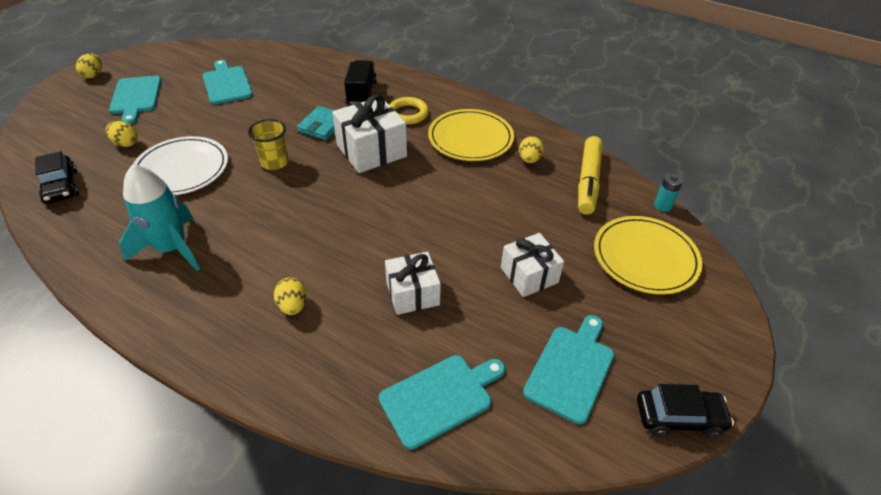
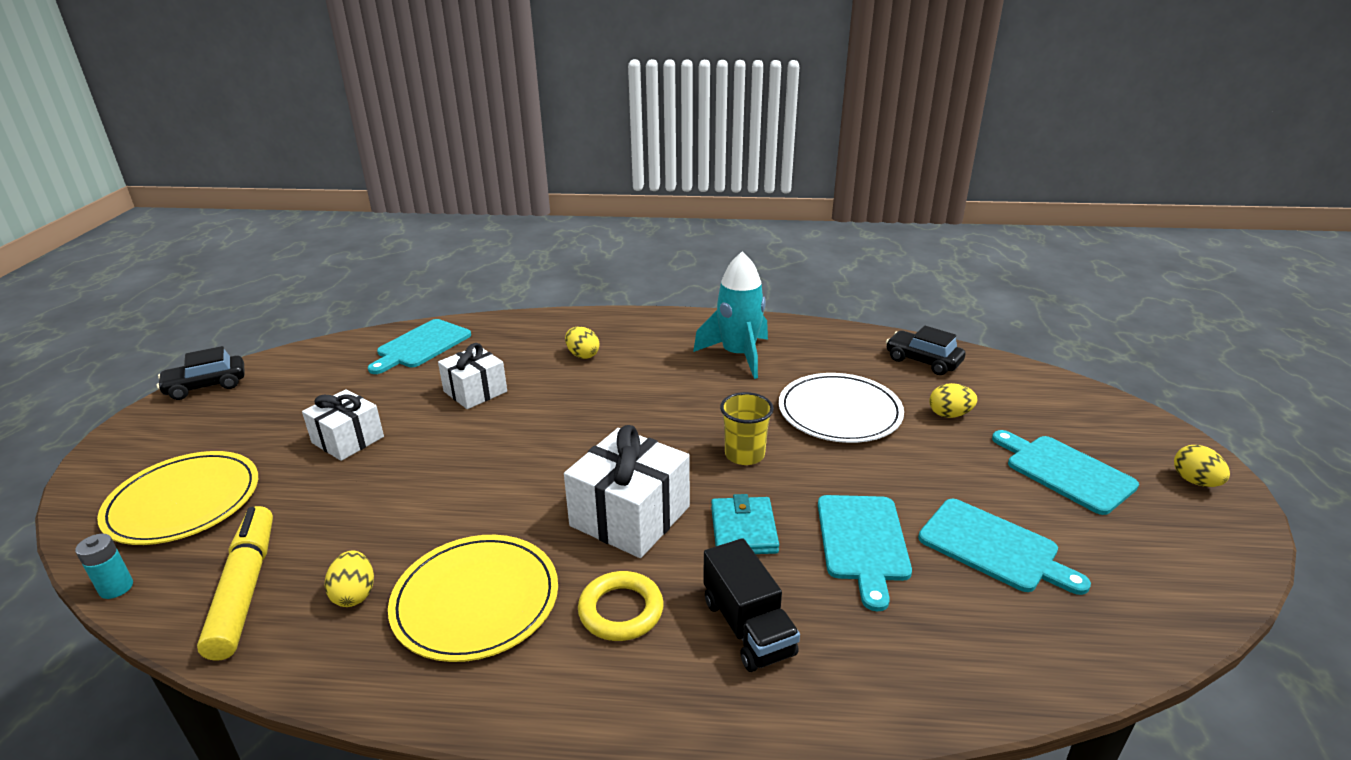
camera: 155 degrees right, 15 degrees down
turquoise cutting board [523,315,614,424] -> turquoise cutting board moved to [818,495,912,611]

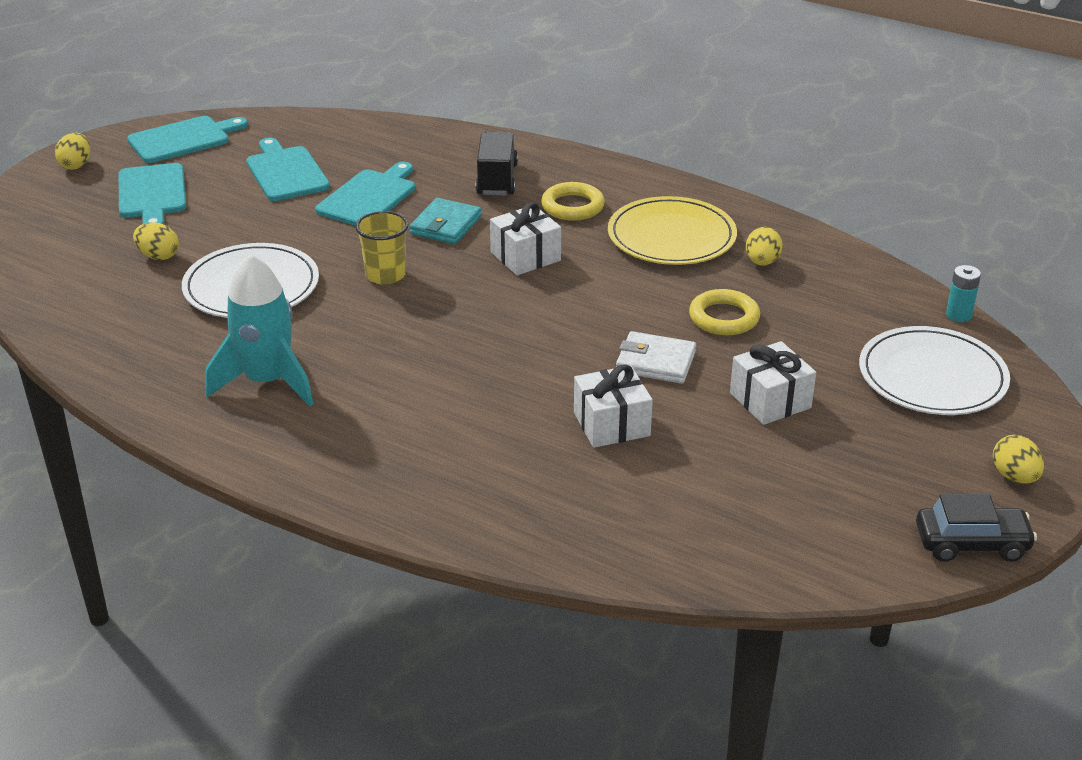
camera: 155 degrees left, 5 degrees up
yellow plate [97,451,258,545] -> white plate [859,326,1010,415]
yellow marker [197,506,273,661] -> none
turquoise cutting board [368,319,471,374] -> turquoise cutting board moved to [127,116,248,163]
white gift [564,425,690,558] -> white gift [490,202,561,275], size x0.66
yellow egg [565,327,600,359] -> yellow egg moved to [993,435,1044,484]
black car [886,326,966,375] -> none
none -> white wallet [616,331,696,384]
none -> yellow ring [689,289,760,335]

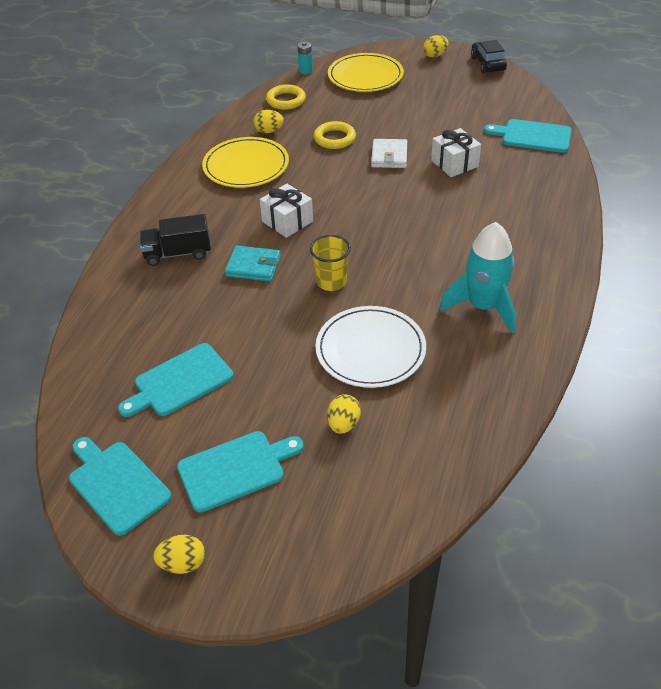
camera: 100 degrees left, 10 degrees up
turquoise cutting board [315,162,415,226] -> turquoise cutting board moved to [484,119,572,153]
yellow ring [541,182,605,221] -> yellow ring moved to [266,85,306,110]
white gift [730,341,816,425] -> none
white plate [859,326,1010,415] -> yellow plate [328,53,404,92]

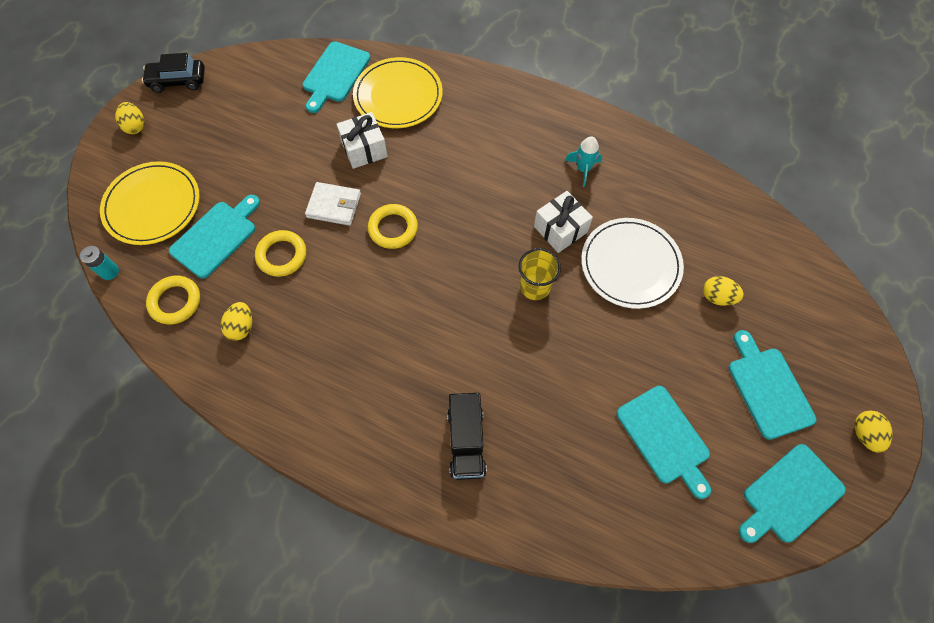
camera: 85 degrees left, 20 degrees up
yellow plate [202,137,289,188] -> yellow plate moved to [353,57,443,128]
turquoise wallet [225,245,281,282] -> none
white gift [260,184,313,238] -> white gift moved to [534,191,593,253]
turquoise rocket [439,222,516,334] -> turquoise rocket [565,136,602,187], size x0.53
none -> turquoise cutting board [169,195,260,279]
none -> yellow ring [368,204,418,249]

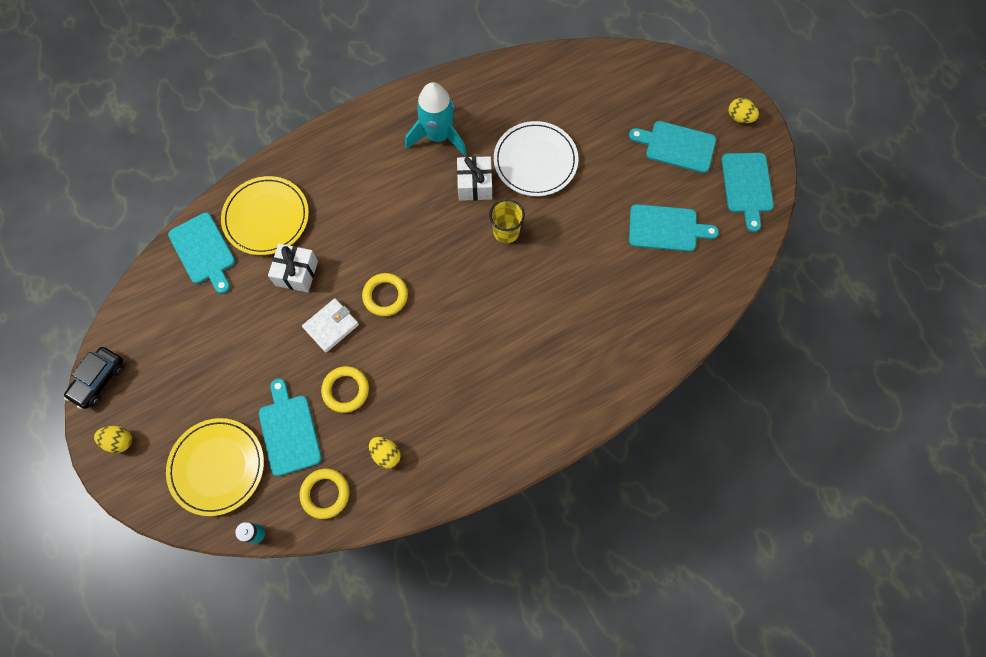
camera: 55 degrees left, 5 degrees up
black truck [447,393,487,480] -> none
turquoise rocket [565,136,602,187] -> turquoise rocket [405,82,467,156], size x1.90
yellow egg [703,276,744,306] -> none

